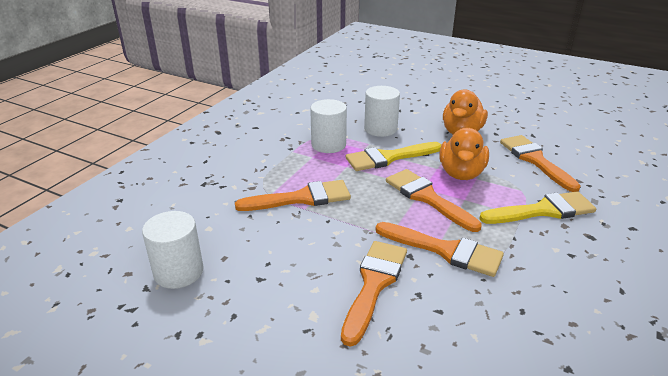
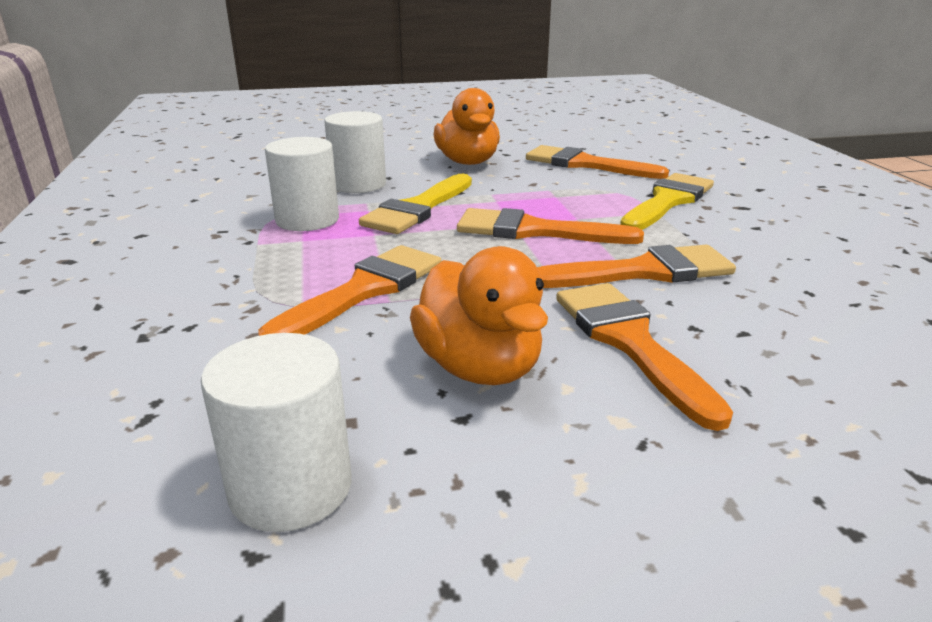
camera: 40 degrees left, 5 degrees down
orange duck [440,128,489,180] -> orange duck moved to [410,246,548,385]

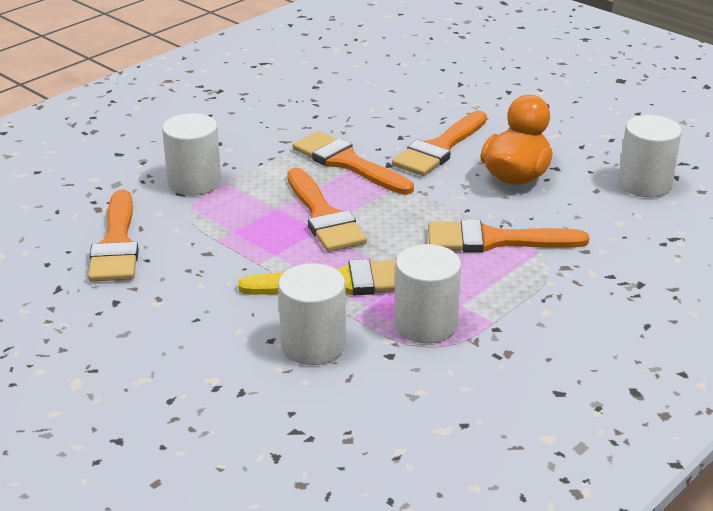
camera: 125 degrees left, 5 degrees up
orange duck [434,88,500,165] -> none
yellow brush [620,173,714,230] -> white cylinder [162,113,221,196]

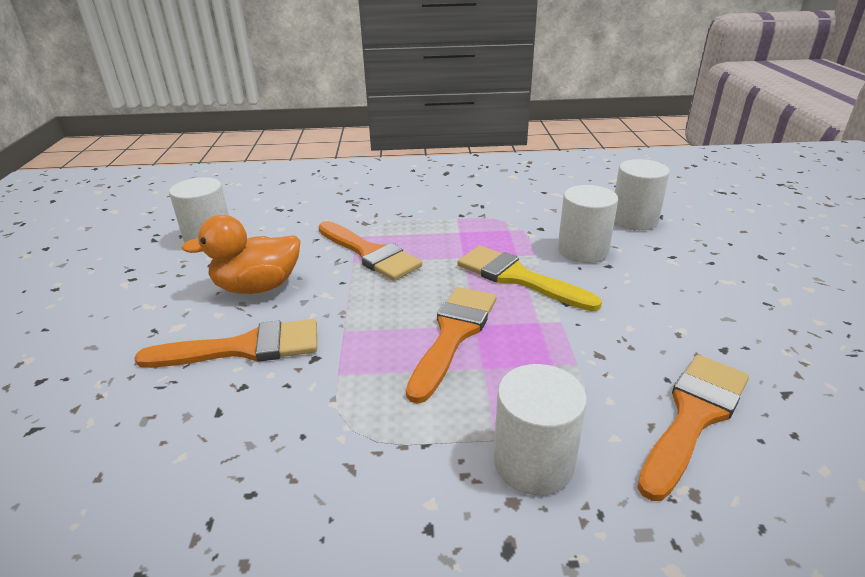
camera: 135 degrees left, 0 degrees up
orange brush [293,131,414,195] -> none
white cylinder [394,244,461,343] -> white cylinder moved to [614,159,670,230]

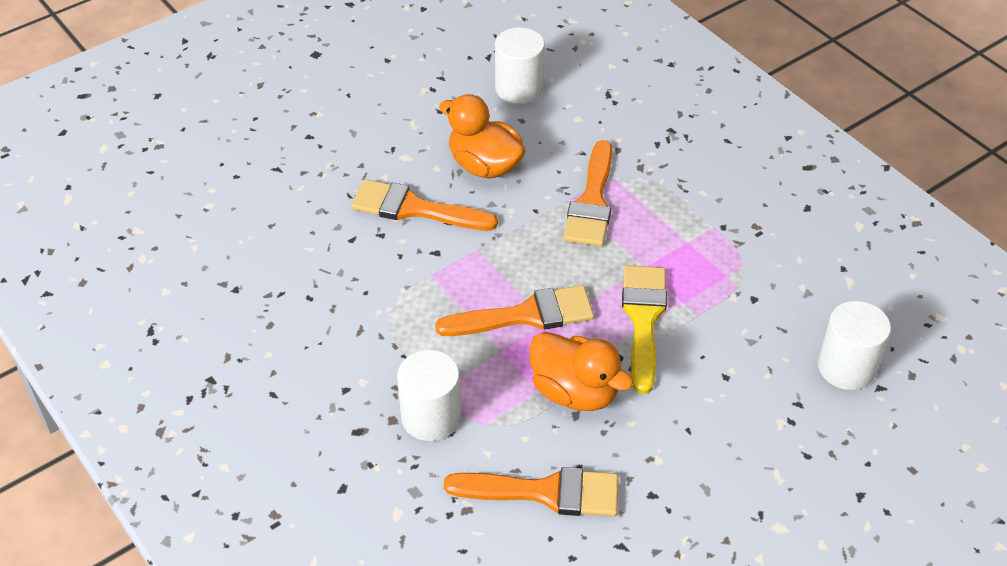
camera: 55 degrees right, 15 degrees up
orange brush [134,319,317,368] -> orange brush turned 150 degrees clockwise [351,179,498,231]
white cylinder [558,185,618,263] -> none
none -> orange duck [529,331,633,411]

